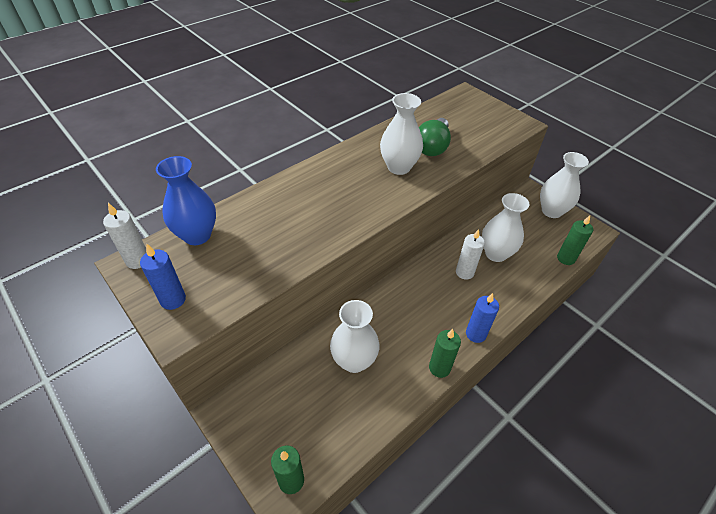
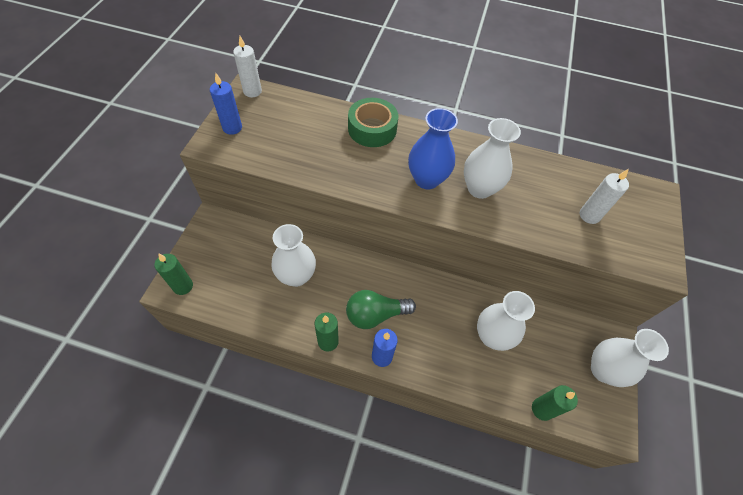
camera: 55 degrees right, 10 degrees up
blue vase [156,156,216,245] -> blue vase moved to [408,108,458,189]
green light bulb [419,118,451,156] -> green light bulb moved to [346,290,416,329]
white candle [456,229,485,280] -> white candle moved to [580,169,629,224]
none -> green tape [348,98,398,147]

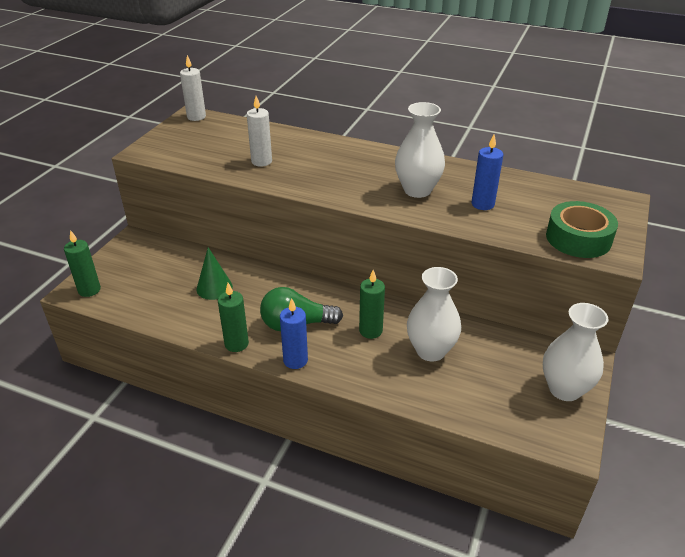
camera: 10 degrees right, 20 degrees down
blue candle [210,73,242,135] -> blue candle moved to [472,134,503,210]
white vase [271,224,316,287] -> green cone [196,248,233,300]
green tape [348,98,398,147] -> green tape moved to [546,201,618,258]
blue vase [408,108,458,189] -> none
green candle [532,385,578,421] -> green candle moved to [359,270,385,339]
white candle [580,169,629,224] -> white candle moved to [247,96,272,167]

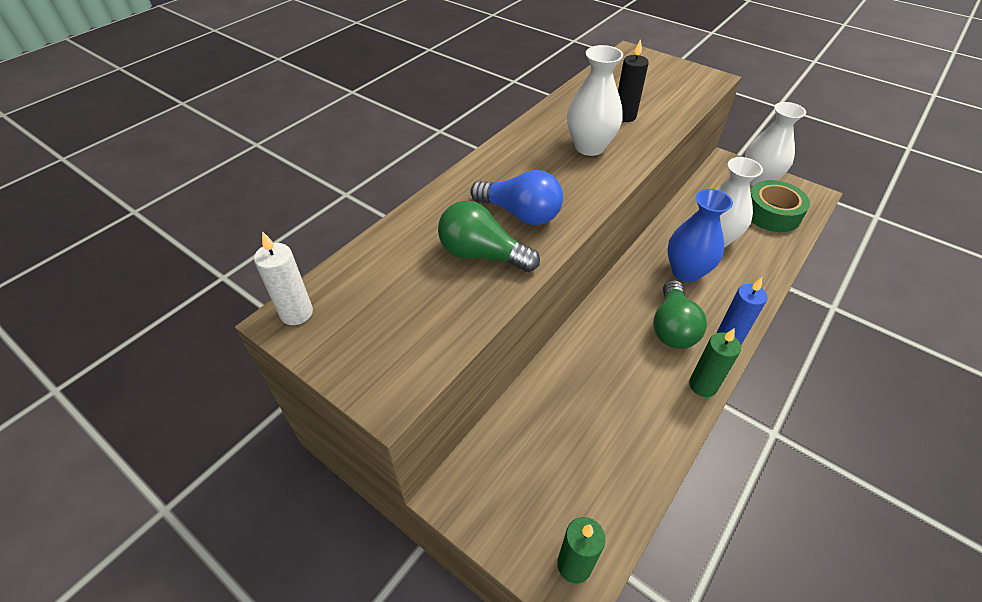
camera: 75 degrees left, 10 degrees up
green cone [196,248,233,300] -> none
white candle [247,96,272,167] -> green light bulb [438,201,540,272]
green candle [359,270,385,339] -> blue vase [667,189,733,283]
blue candle [472,134,503,210] -> black candle [618,39,649,122]
green tape [546,201,618,258] -> green tape moved to [751,180,810,232]
none -> blue light bulb [470,170,563,225]

